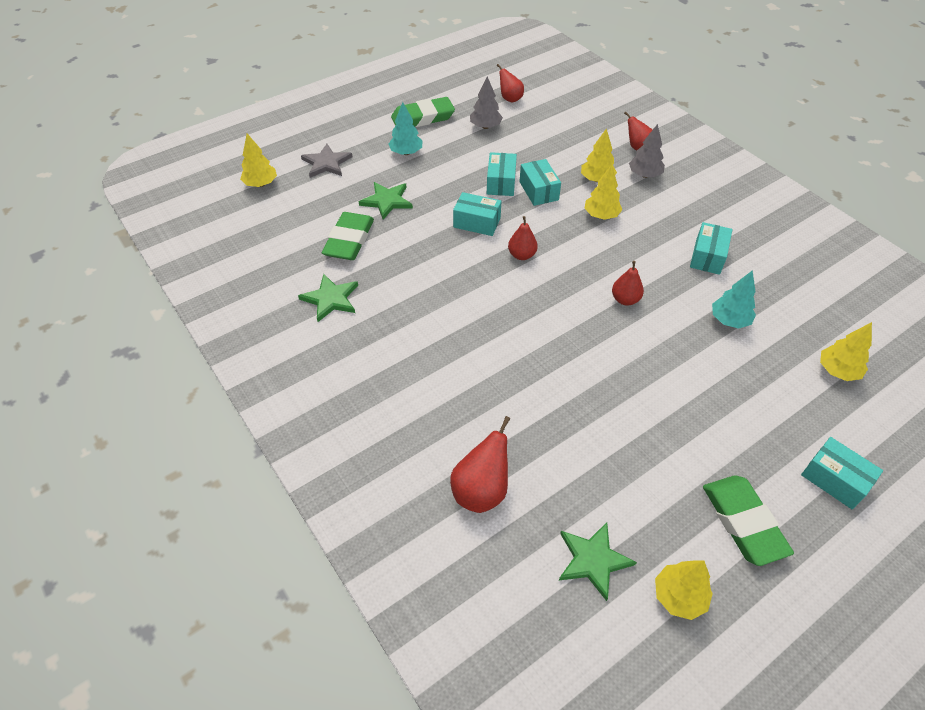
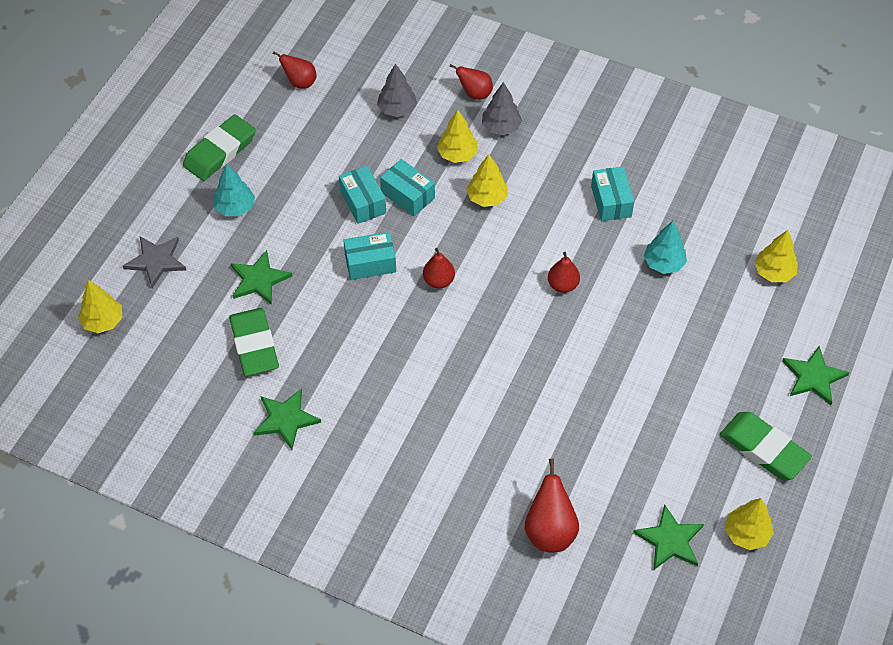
camera: 30 degrees left, 5 degrees up
grey tree [470,76,503,129] -> grey tree moved to [377,64,417,117]
turquoise box [801,437,883,510] -> green star [782,346,850,405]

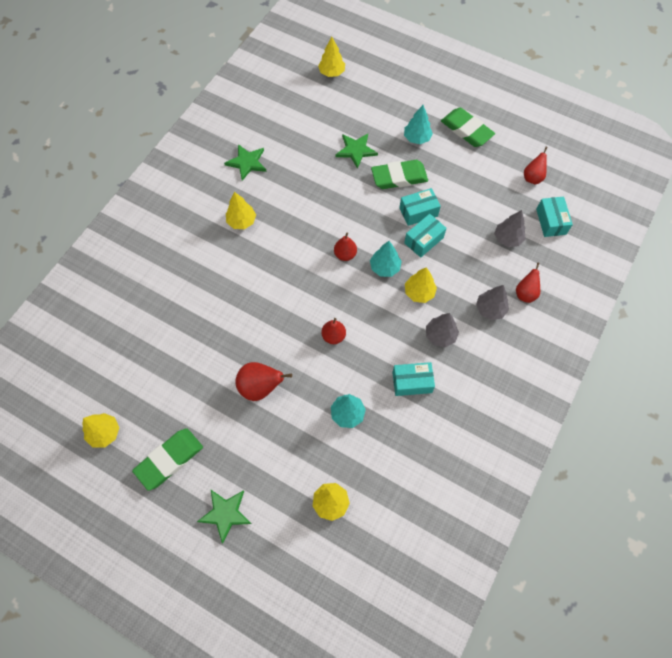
camera: 95 degrees right, 10 degrees up
grey star [123,236,186,288] -> none
green eraser [229,308,279,376] -> green eraser moved to [371,160,428,189]
turquoise box [343,232,396,280] -> turquoise box moved to [536,197,573,237]
yellow tree [437,110,477,163] -> yellow tree moved to [226,192,256,229]
red pear [525,459,579,552] -> red pear moved to [235,362,292,401]
green star [633,504,704,570] -> none
none -> turquoise tree [370,241,402,277]
none -> grey tree [426,313,459,347]

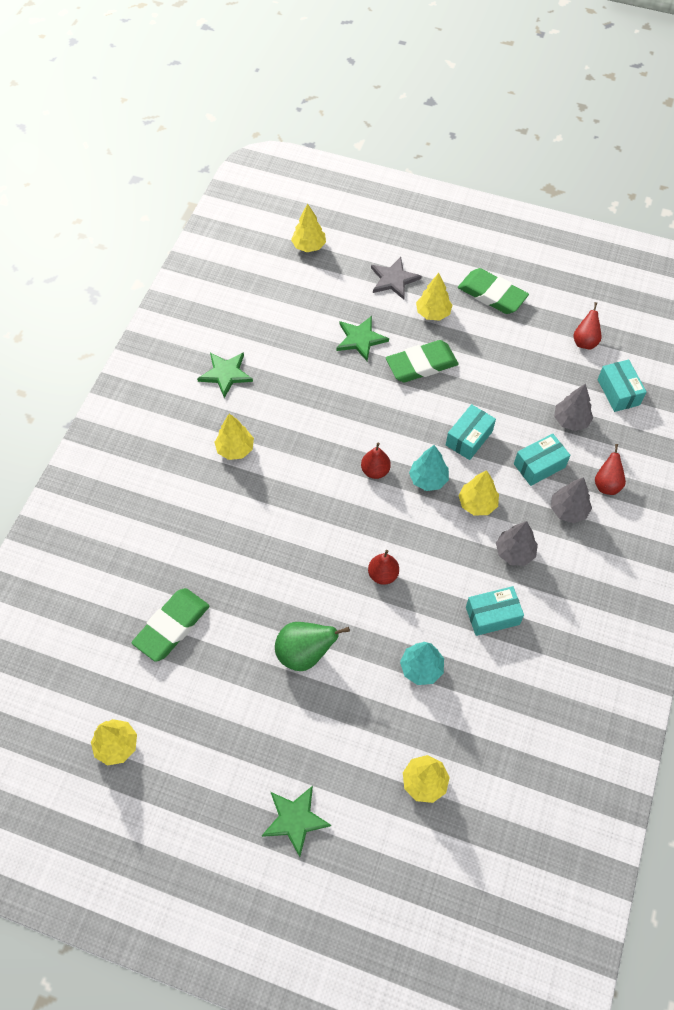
camera: 10 degrees left, 5 degrees down
green eraser [132,428,203,491] -> green eraser moved to [132,588,210,662]
red pear [235,362,292,401] -> green pear [275,622,350,671]
turquoise box [399,188,441,226] -> turquoise box moved to [514,433,570,486]
turquoise tree [404,105,433,144] -> yellow tree [416,273,452,321]
none -> grey star [371,257,422,299]

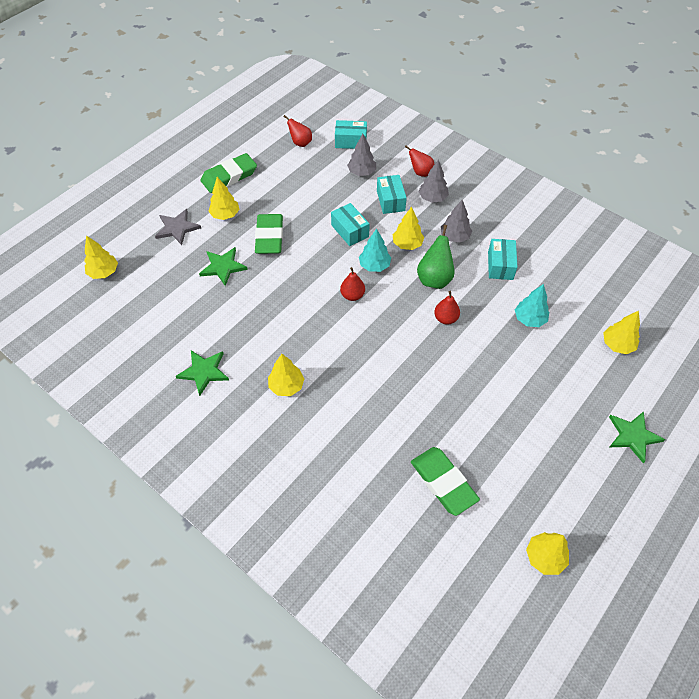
camera: 70 degrees left, 5 degrees down
green pear [275,622,350,671] -> green pear moved to [417,225,455,289]

